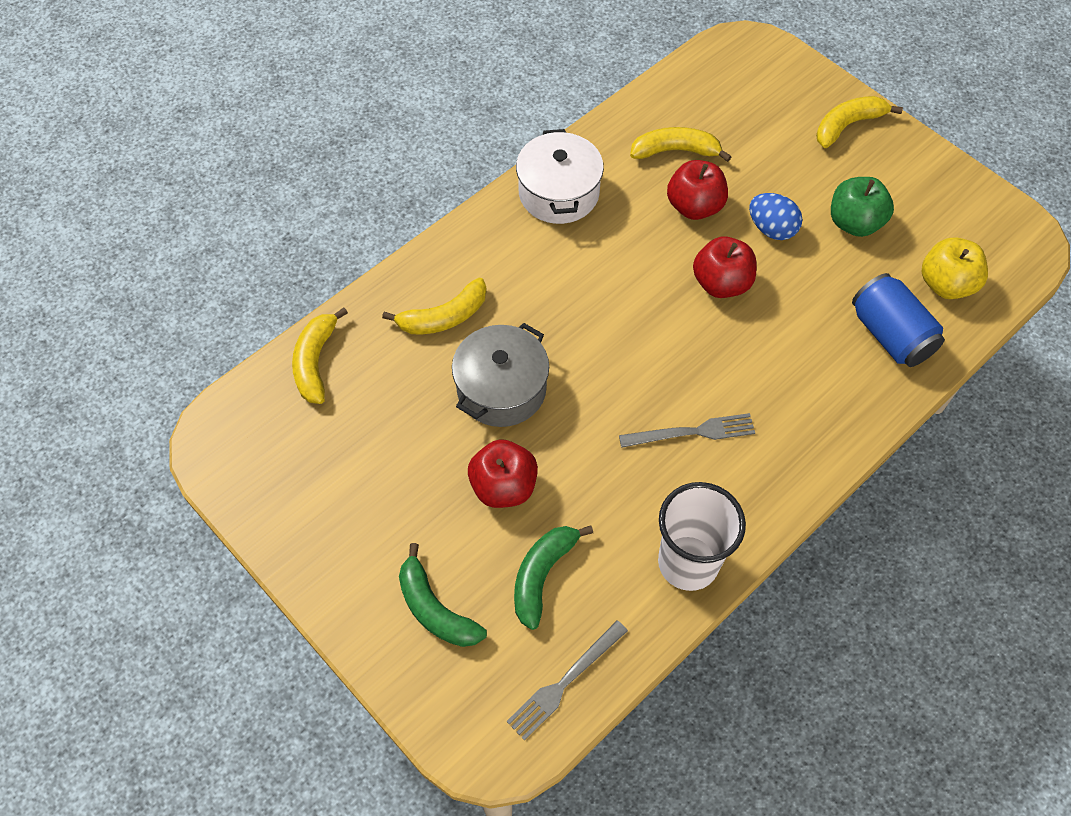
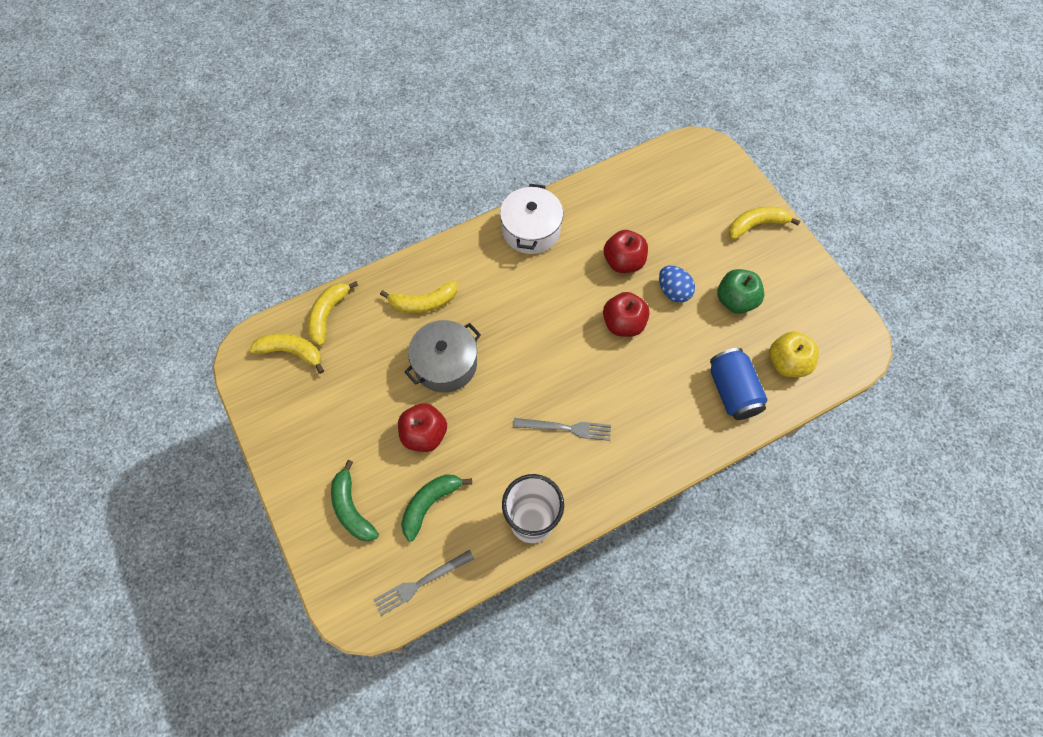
camera: 15 degrees right, 5 degrees up
yellow banana [630,127,732,162] -> yellow banana moved to [249,333,324,374]

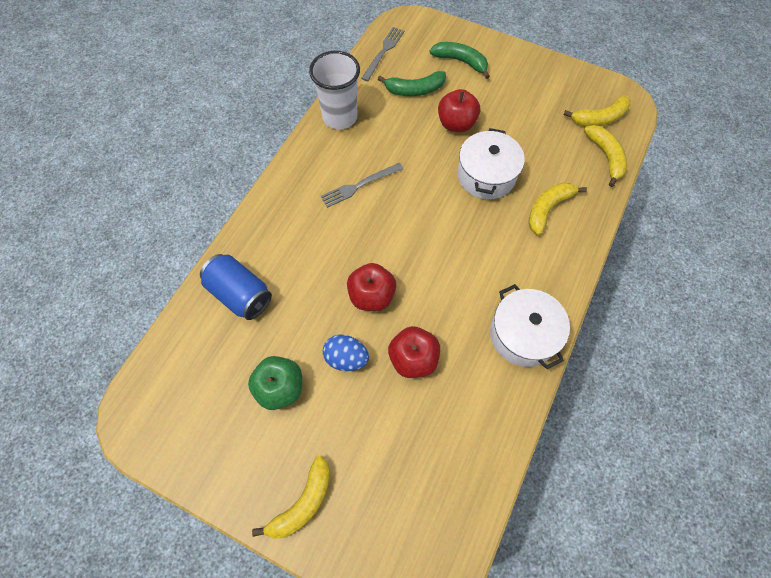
camera: 145 degrees right, 0 degrees up
green banana [401,474,472,542] -> green banana turned 75 degrees clockwise [378,71,446,96]
grey pot [405,320,481,393] -> white pot [457,128,525,199]
yellow apple [769,331,819,377] -> none

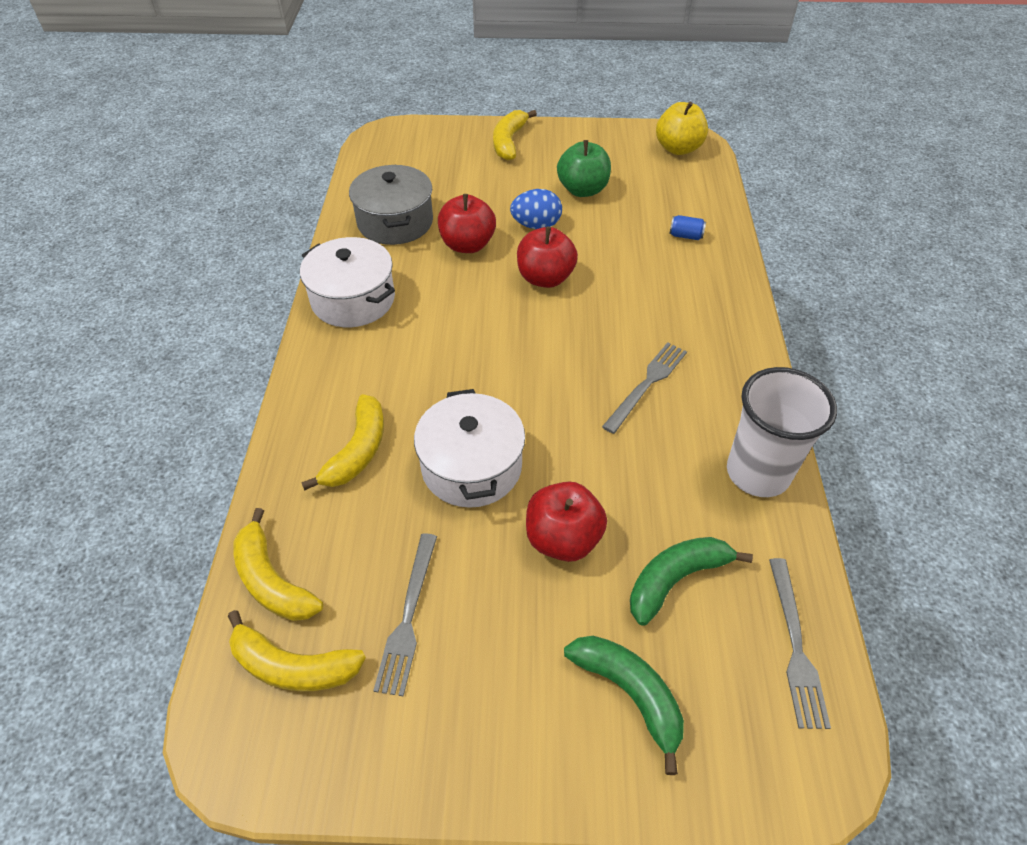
camera: 155 degrees right, 15 degrees down
blue can [200,254,272,320] -> blue can [669,215,706,240], size x0.43
green banana [430,42,490,79] -> green banana turned 135 degrees counterclockwise [564,636,684,775]
yellow banana [563,95,631,127] -> yellow banana turned 120 degrees counterclockwise [228,610,366,691]
none -> grey pot [349,165,433,245]
none -> grey fork [373,533,437,696]
none -> yellow apple [656,102,708,155]

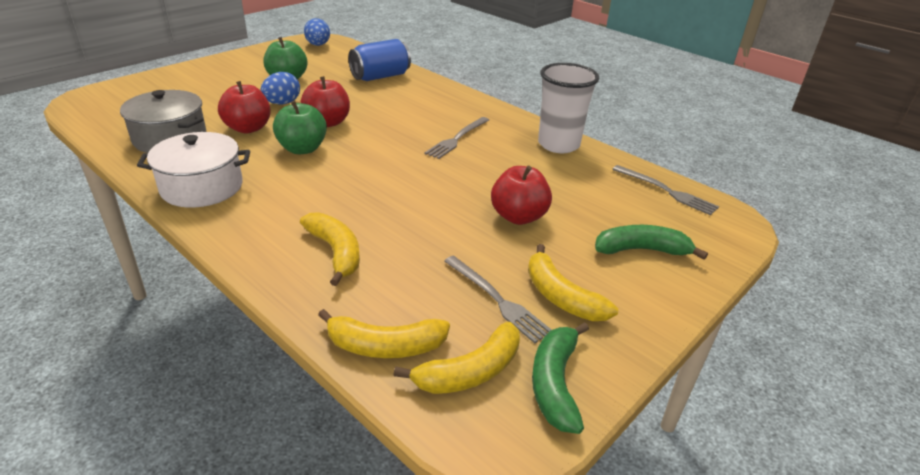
camera: 50 degrees left, 15 degrees down
white pot [414,389,525,508] -> none
yellow banana [493,110,537,160] -> yellow banana moved to [528,244,618,321]
grey fork [602,342,687,434] -> grey fork turned 135 degrees counterclockwise [425,117,489,159]
green banana [630,537,753,626] -> green banana moved to [532,322,589,434]
yellow apple [656,102,708,155] -> blue egg [304,18,330,46]
blue can [669,215,706,240] -> blue can [348,39,411,81], size x2.30
none -> green apple [273,101,327,154]

